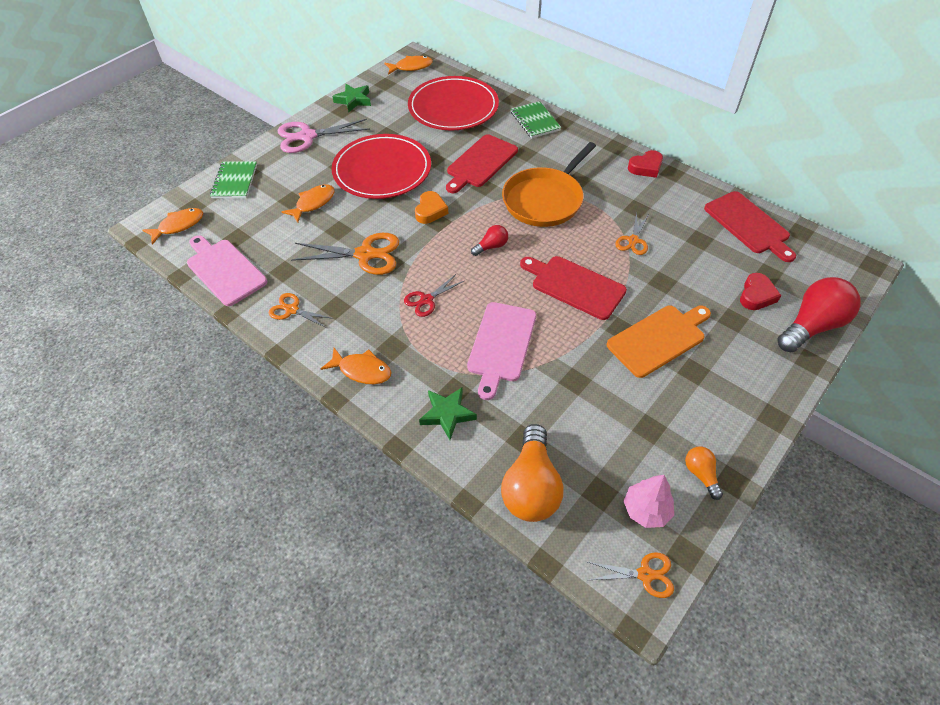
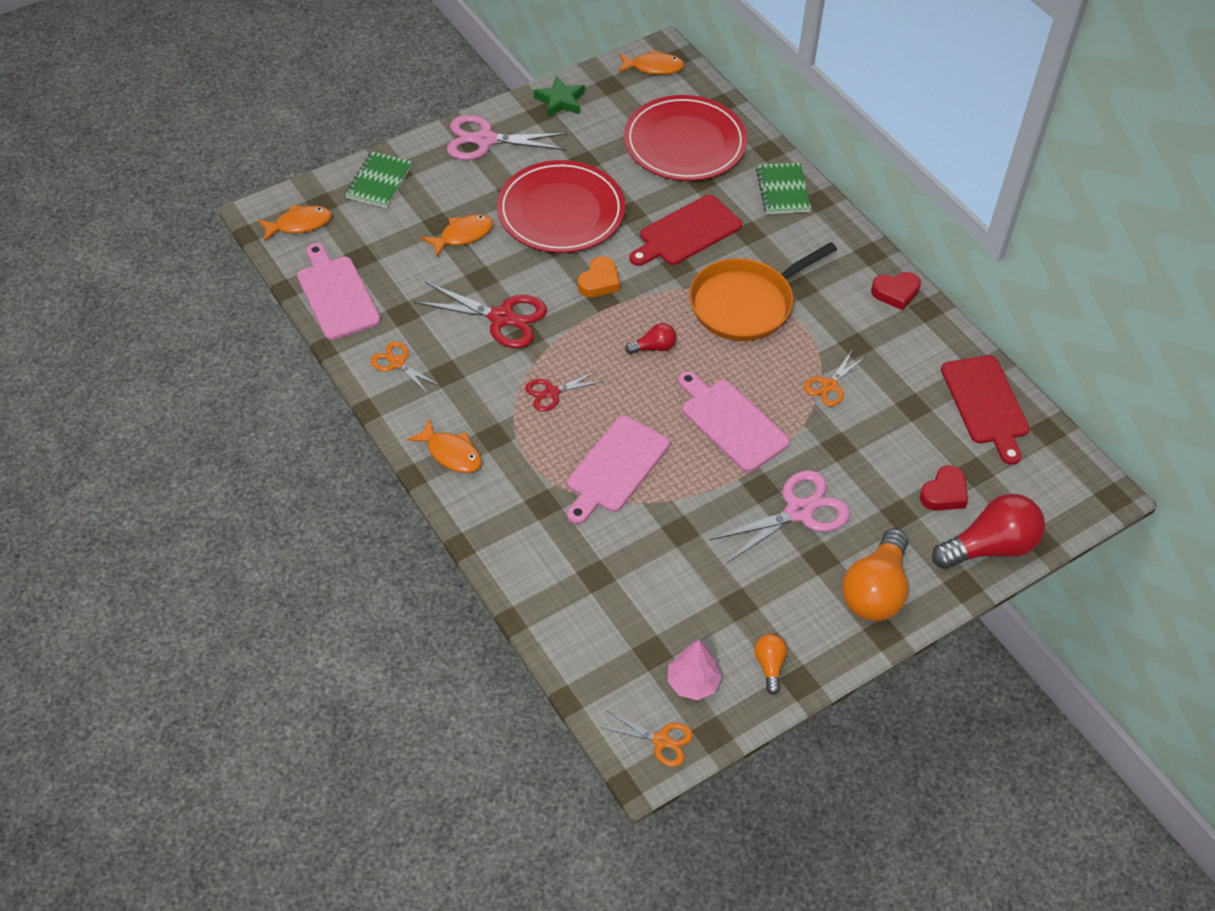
camera: 15 degrees right, 0 degrees up
orange scissors [291,233,399,275] -> red scissors [414,282,547,348]
green star [419,387,477,440] -> none
orange light bulb [501,424,564,522] -> orange light bulb moved to [842,528,908,621]
red cutting board [520,256,627,320] -> pink cutting board [678,371,790,472]
orange cutting board [607,306,711,378] -> pink scissors [710,470,850,564]

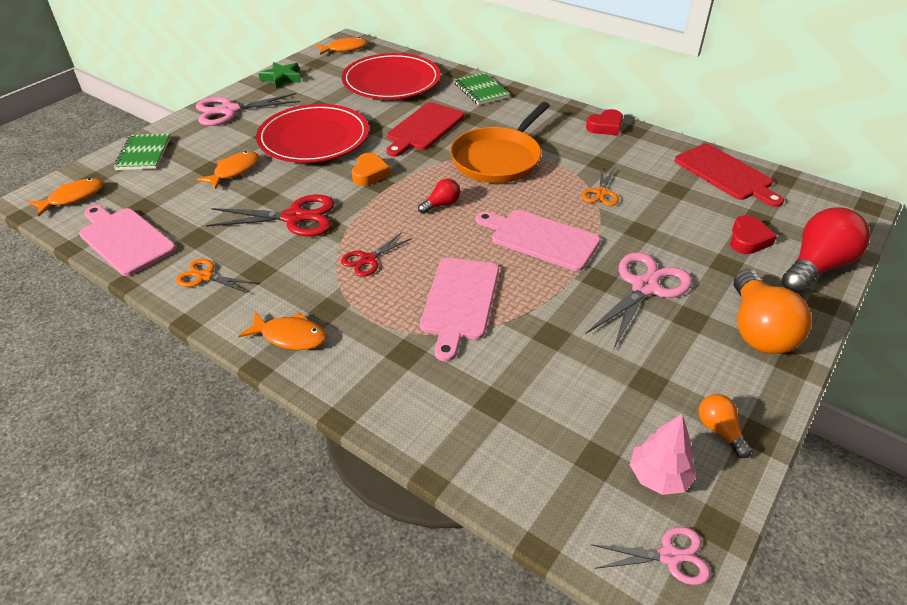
camera: 20 degrees left, 10 degrees down
orange scissors [600,711,693,767] -> pink scissors [591,527,710,585]

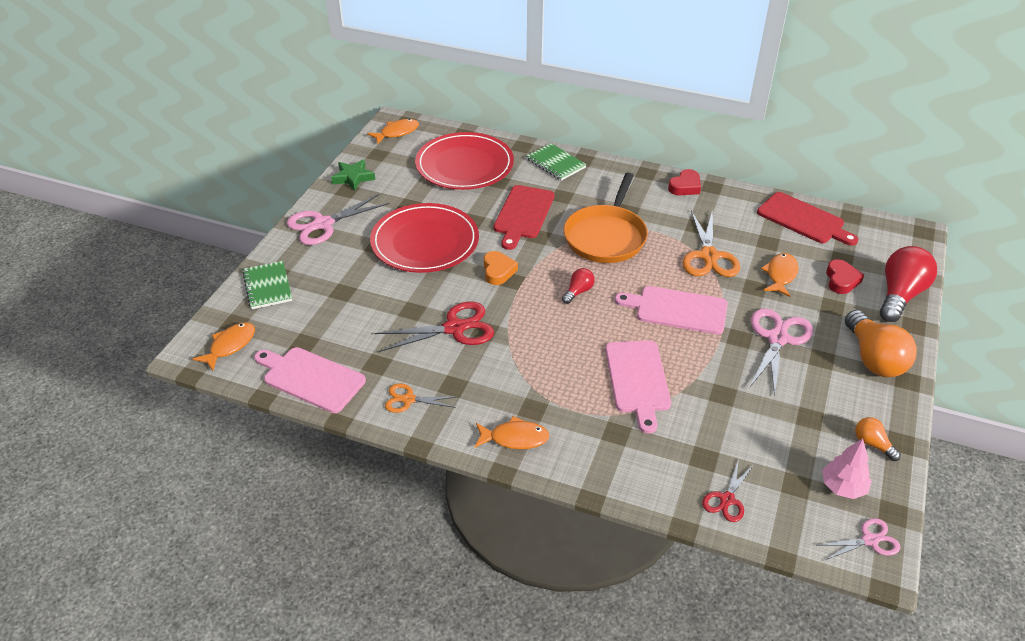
camera: 15 degrees left, 0 degrees up
orange fish [197,151,259,190] -> orange fish moved to [761,253,799,297]
red scissors [341,232,412,277] -> red scissors moved to [702,459,753,522]
orange scissors [582,167,619,206] -> orange scissors [683,209,740,277], size x1.74

